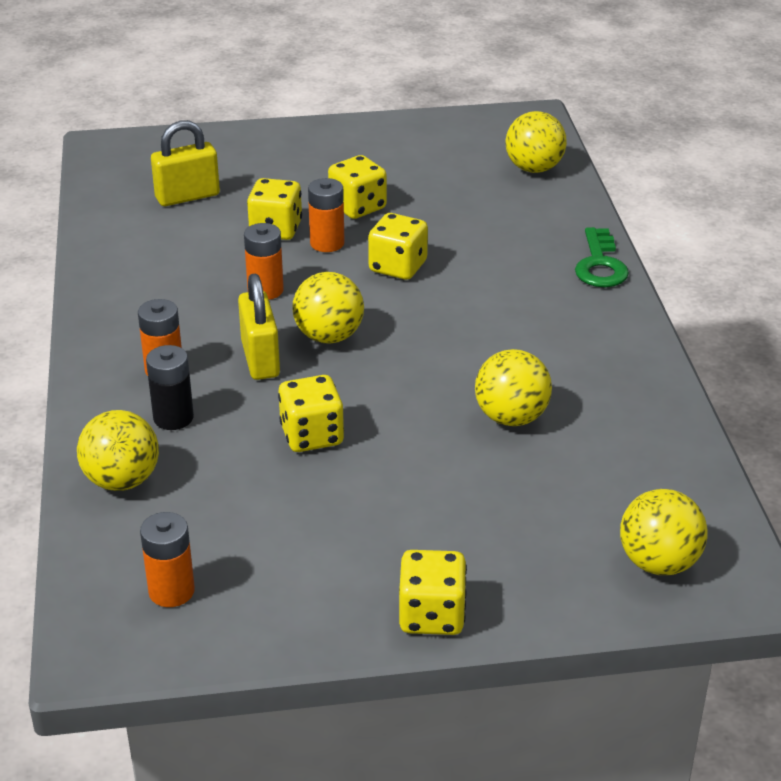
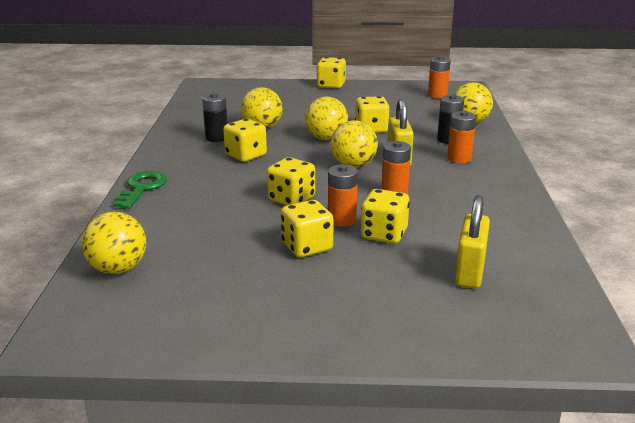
camera: 170 degrees left, 10 degrees down
yellow padlock [151,120,220,206] -> yellow padlock turned 60 degrees counterclockwise [455,195,490,288]
yellow ball [620,489,708,575] -> yellow ball moved to [305,97,348,140]
none -> black battery [202,93,227,142]
none -> yellow dice [223,119,267,162]

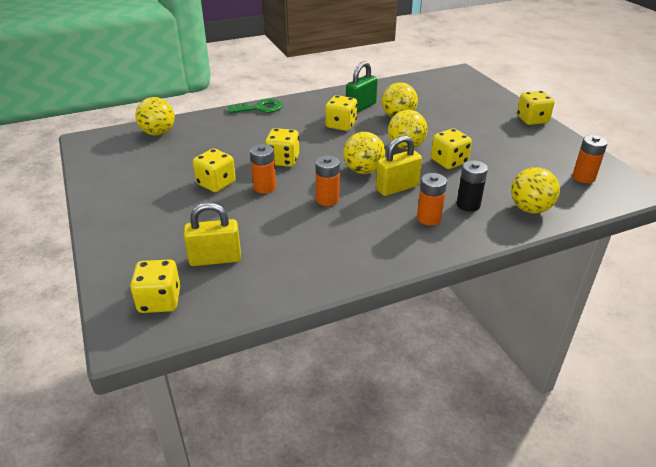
camera: 65 degrees right, 10 degrees up
black battery [202,93,227,142] -> green padlock [346,61,378,113]
yellow dice [360,189,410,244] -> yellow dice moved to [130,259,181,313]

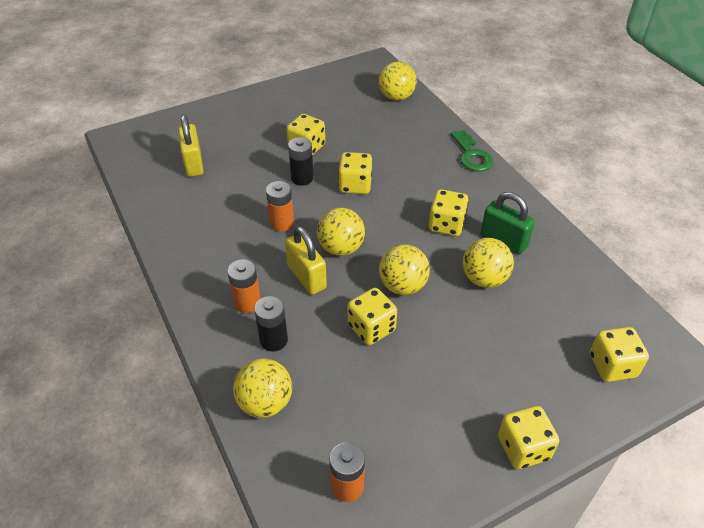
camera: 85 degrees right, 10 degrees up
yellow dice [130,259,181,313] -> yellow dice moved to [590,327,649,382]
orange battery [250,144,276,193] -> black battery [288,137,314,186]

